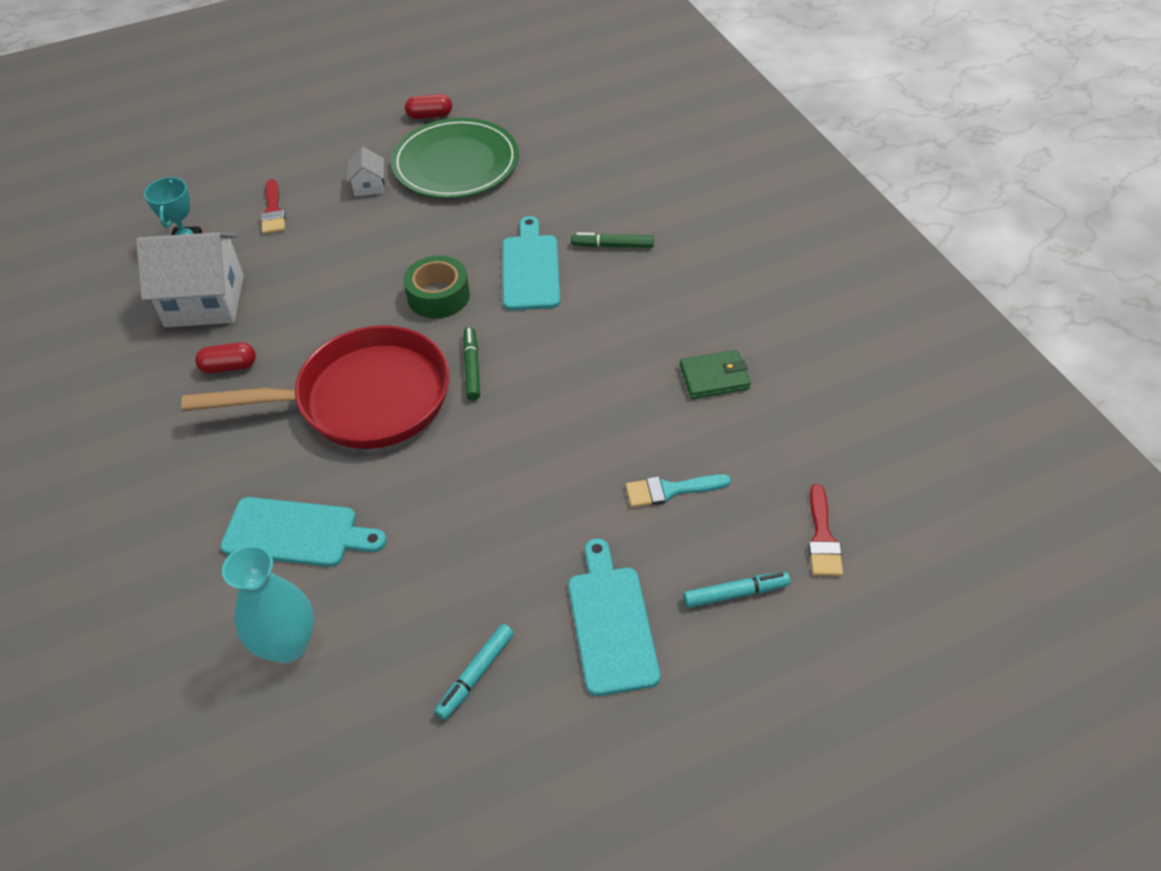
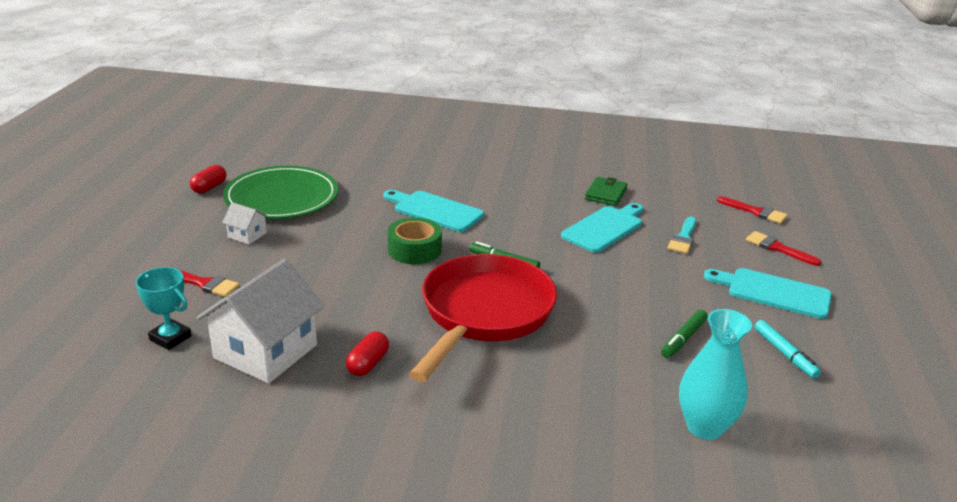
camera: 60 degrees left, 20 degrees down
turquoise cutting board [220,497,387,567] -> turquoise cutting board moved to [561,203,643,253]
green marker [571,232,654,248] -> green marker moved to [661,310,708,358]
turquoise marker [683,572,790,608] -> red brush [746,231,821,266]

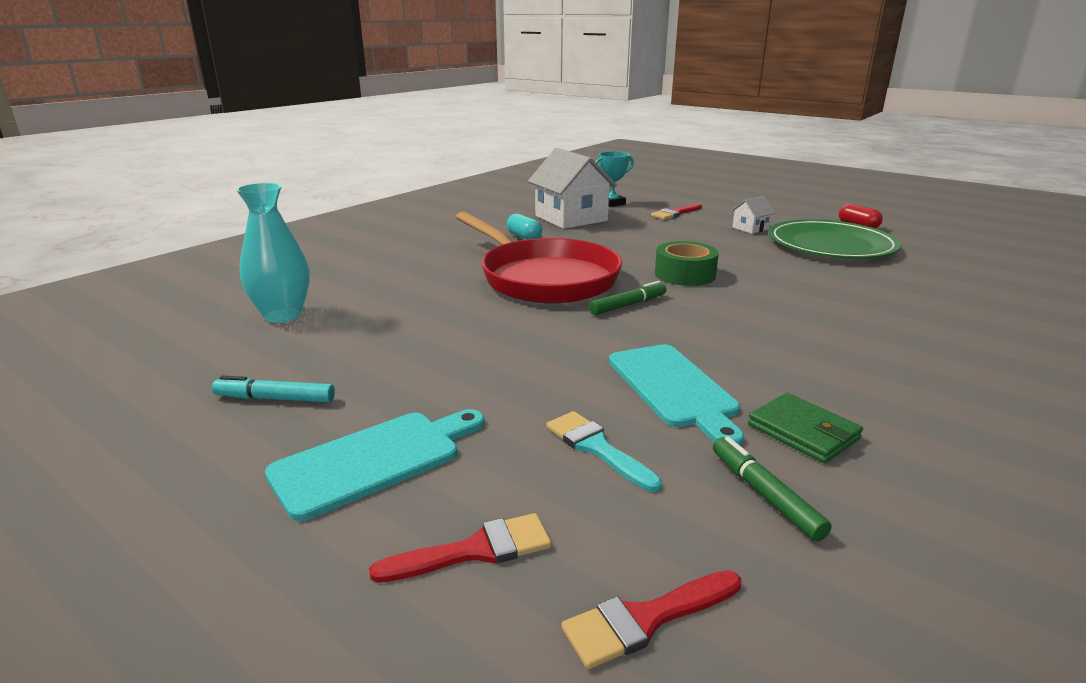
camera: 120 degrees right, 5 degrees down
red capsule [346,331,389,376] -> turquoise capsule [506,214,542,240]
turquoise cutting board [384,190,484,232] -> none
green marker [661,310,708,358] -> green marker moved to [713,436,832,541]

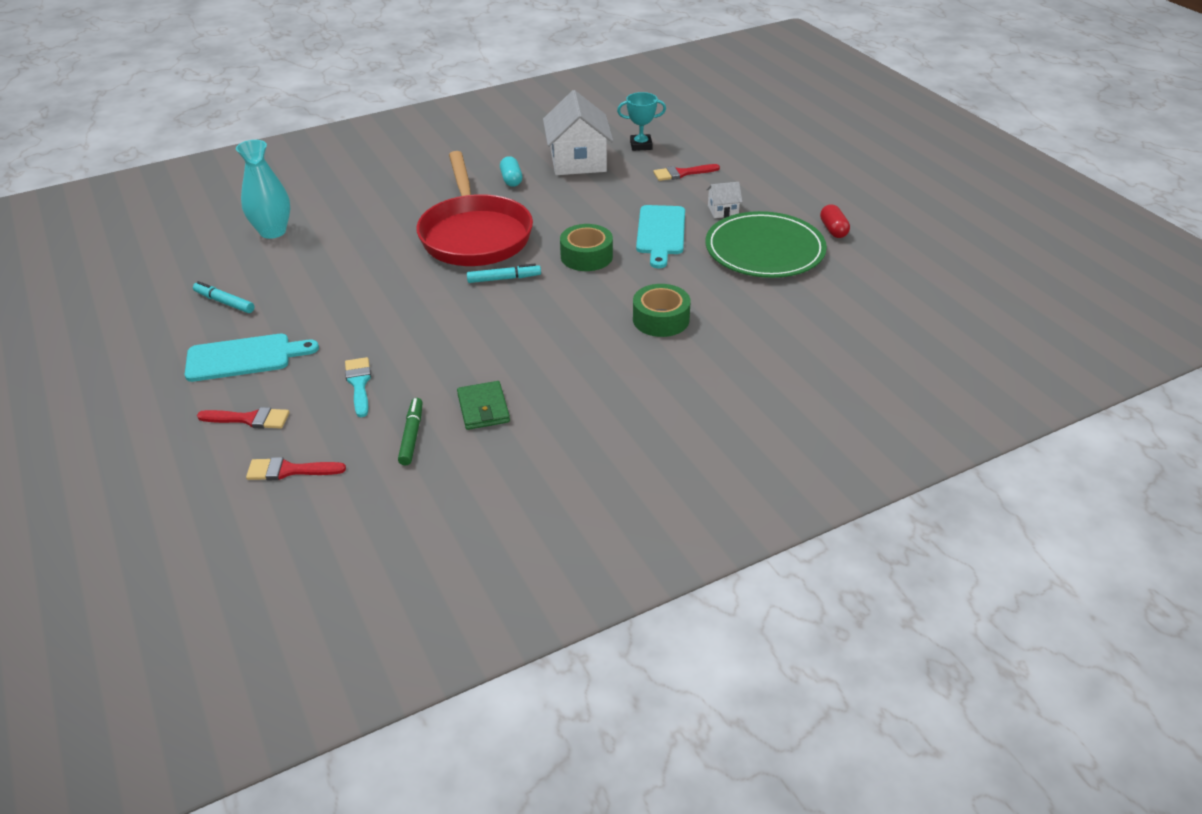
camera: 25 degrees right, 15 degrees up
green marker [589,281,666,315] -> turquoise marker [467,264,541,283]
turquoise cutting board [609,344,744,446] -> turquoise cutting board moved to [636,205,685,268]
none -> green tape [633,284,691,337]

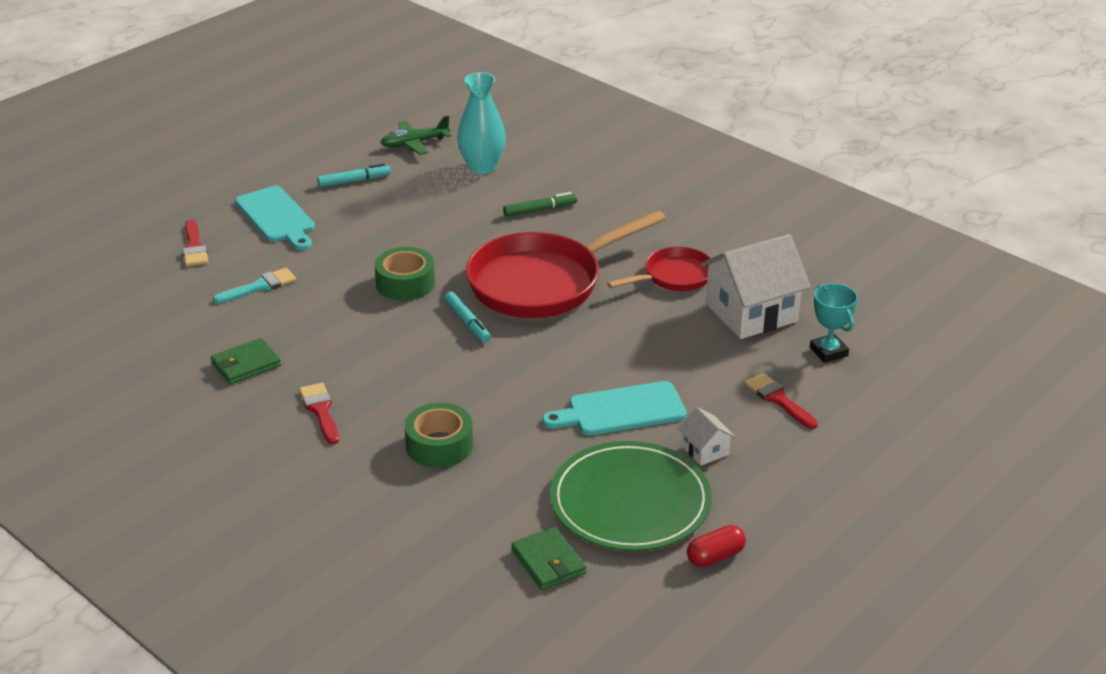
camera: 70 degrees right, 5 degrees down
turquoise marker [193,281,254,313] -> turquoise marker turned 60 degrees clockwise [317,163,391,187]
red brush [246,457,346,480] -> red brush moved to [299,383,339,445]
green marker [398,398,423,465] -> green marker moved to [503,192,577,217]
turquoise capsule [500,156,522,187] -> red pan [607,247,711,291]
green tape [560,224,613,271] -> green tape moved to [375,247,435,301]
none -> green plane [380,115,451,155]
none -> green wallet [511,527,586,590]

